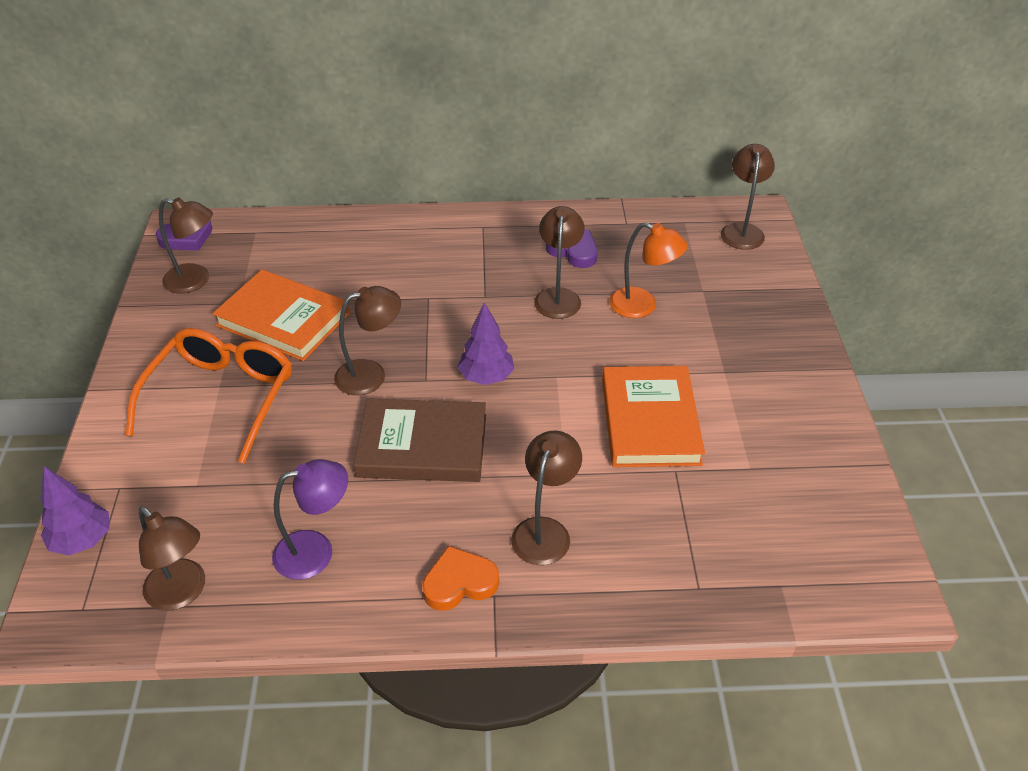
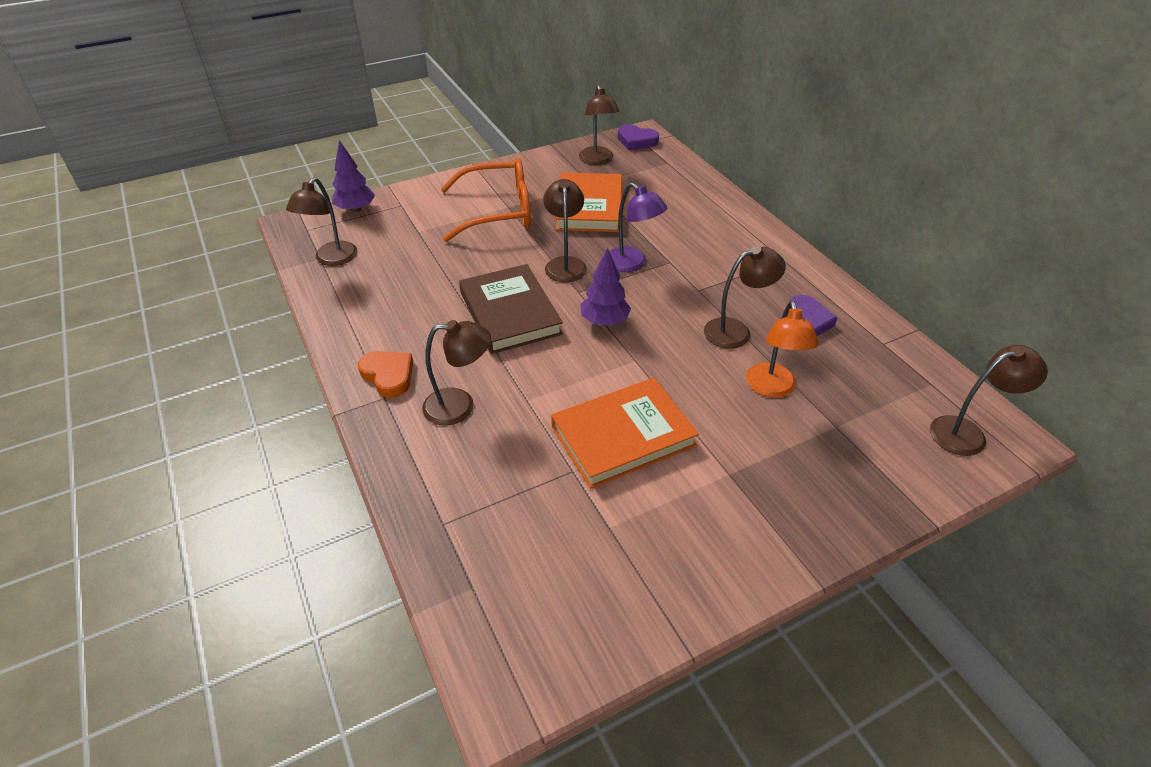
camera: 65 degrees right, 0 degrees up
purple lamp [272,459,348,580] -> purple lamp moved to [609,183,667,272]
brown lamp [334,286,401,395] -> brown lamp turned 135 degrees counterclockwise [543,179,587,282]

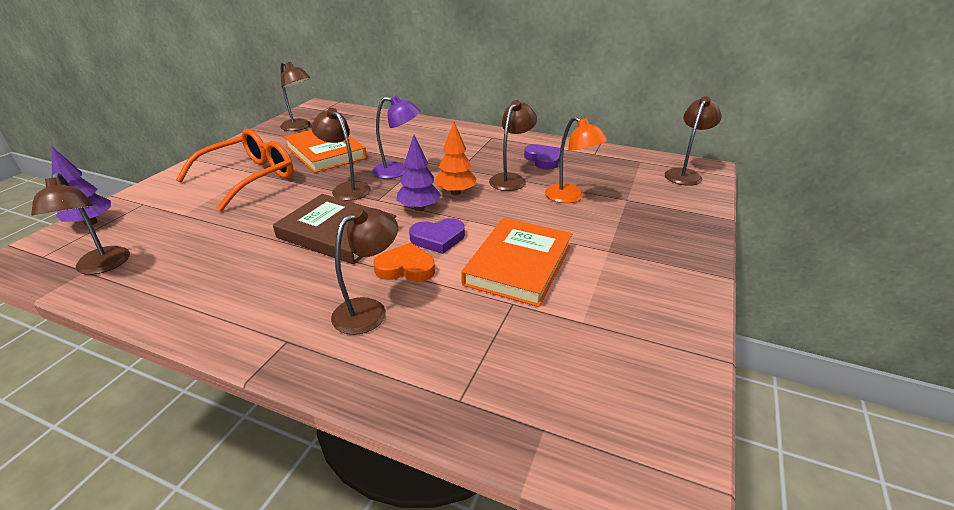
camera: 40 degrees left, 10 degrees down
orange heart [358,351,413,398] -> orange heart moved to [373,243,435,282]
purple heart [618,124,659,150] -> purple heart moved to [409,218,465,254]
none -> orange tree [434,122,477,195]

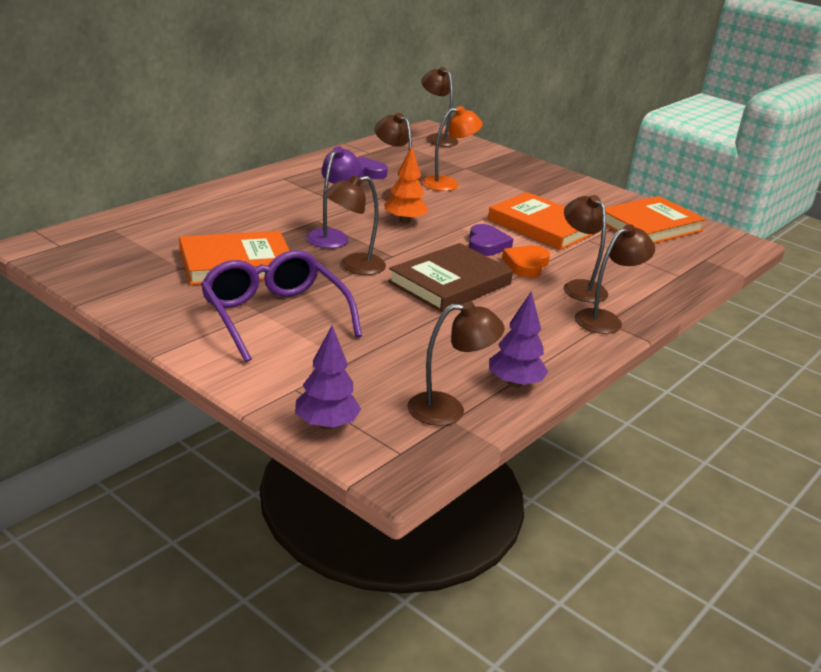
camera: 75 degrees left, 5 degrees down
orange glasses [176,129,294,211] -> purple glasses [201,250,362,362]
brown lamp [280,62,311,131] -> brown lamp moved to [574,224,655,334]
purple tree [396,135,441,211] -> purple tree moved to [489,291,548,388]
none -> orange book [605,196,706,244]

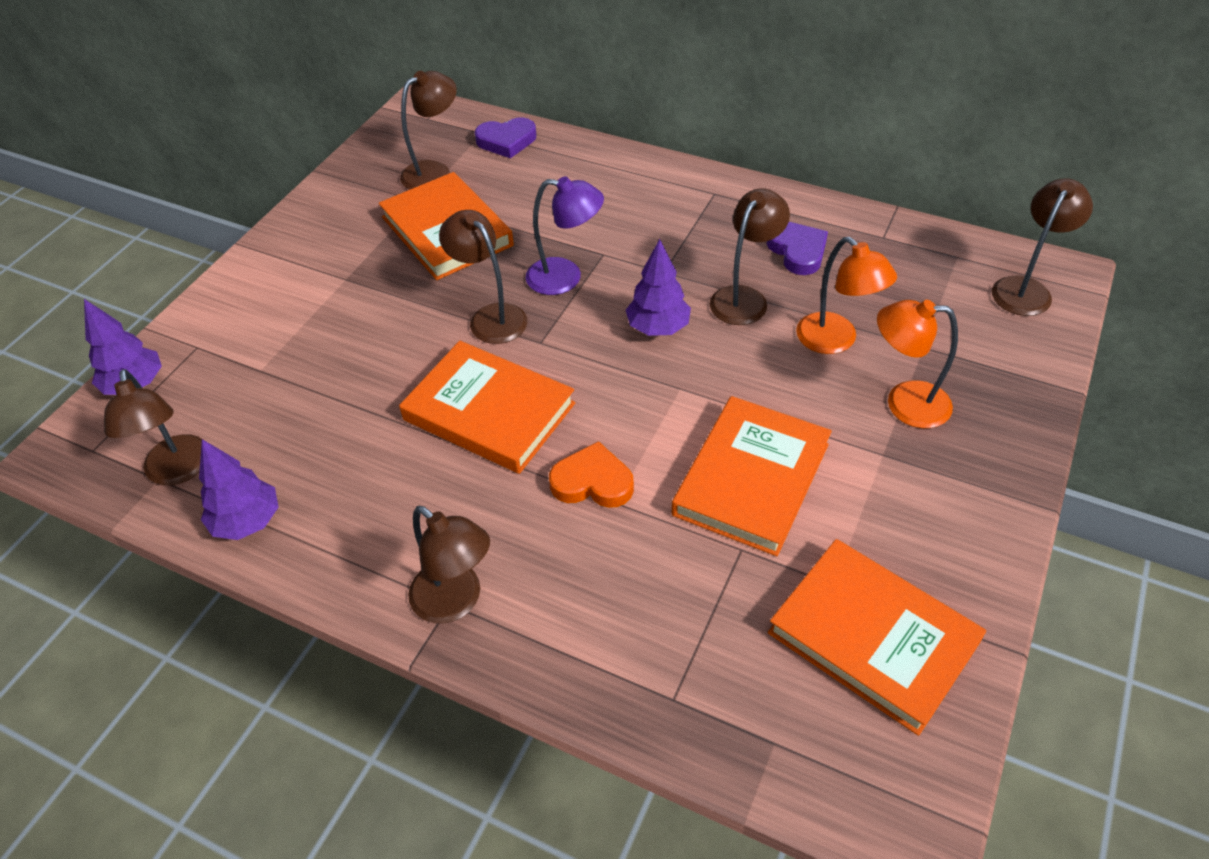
camera: 80 degrees right, 20 degrees up
purple glasses [201,250,362,362] -> none
orange tree [384,146,428,224] -> purple tree [626,239,691,336]
brown book [388,243,513,312] -> orange book [399,341,575,474]
purple heart [469,224,513,256] -> purple heart moved to [475,117,536,158]
brown lamp [563,195,608,303] -> brown lamp moved to [400,71,457,190]
none -> orange lamp [877,300,958,428]

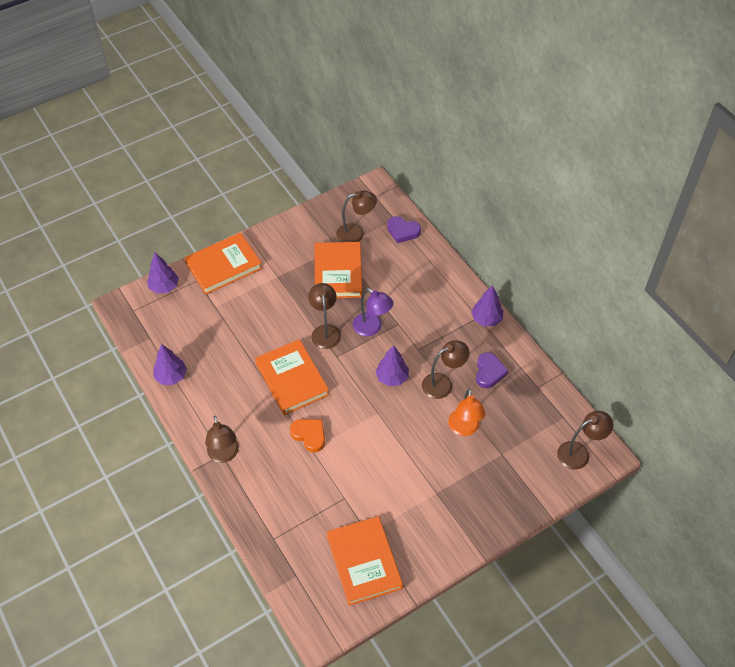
camera: 30 degrees right, 5 degrees up
brown lamp [104,369,202,485] -> none
orange book [672,396,832,556] -> orange book moved to [184,233,262,295]
orange lamp [877,300,958,428] -> none
none -> purple tree [471,285,503,326]

